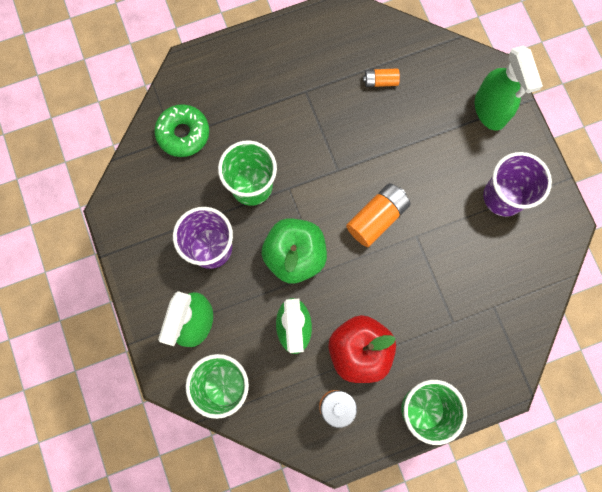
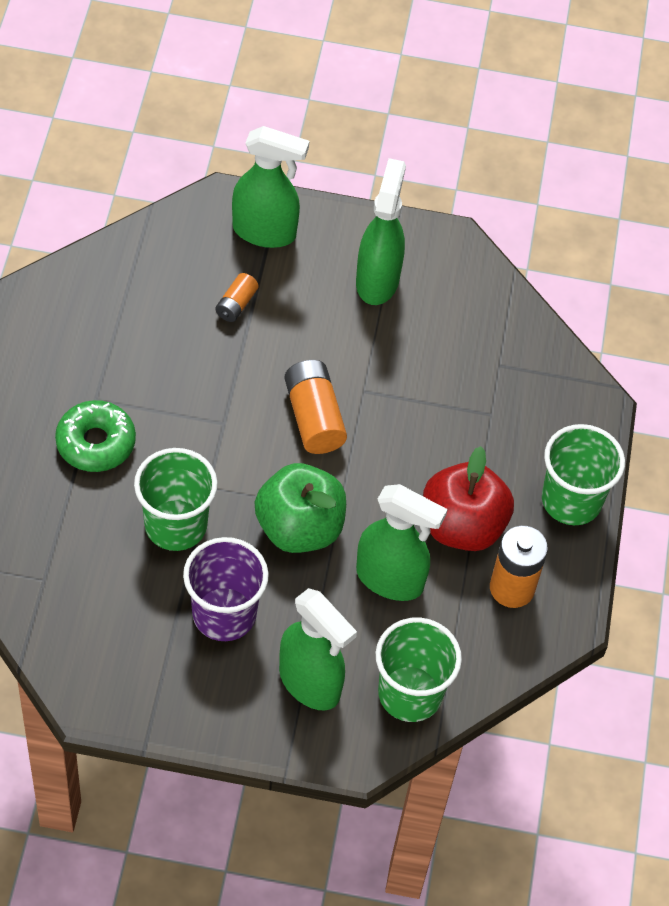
camera: 65 degrees left, 20 degrees down
green donut [154,104,209,157] -> green donut moved to [55,400,136,472]
orange battery [363,68,400,87] -> orange battery moved to [215,273,259,322]
purple cup [483,152,552,217] -> green spray bottle [356,158,406,305]

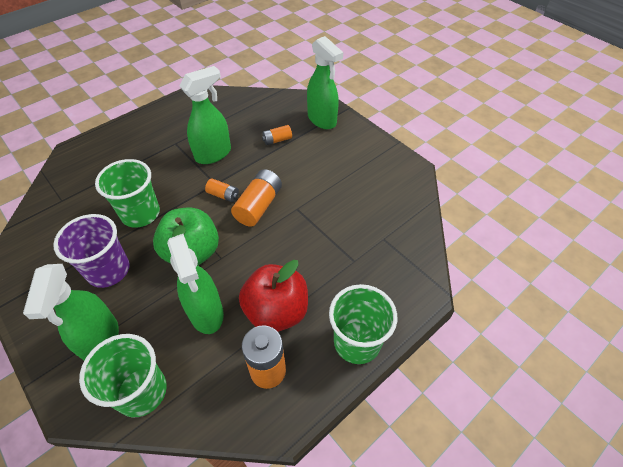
camera: 45 degrees right, 5 degrees down
green donut [55,400,136,472] -> none
green spray bottle [356,158,406,305] -> green spray bottle moved to [179,66,231,164]
none -> orange battery [205,178,239,202]

